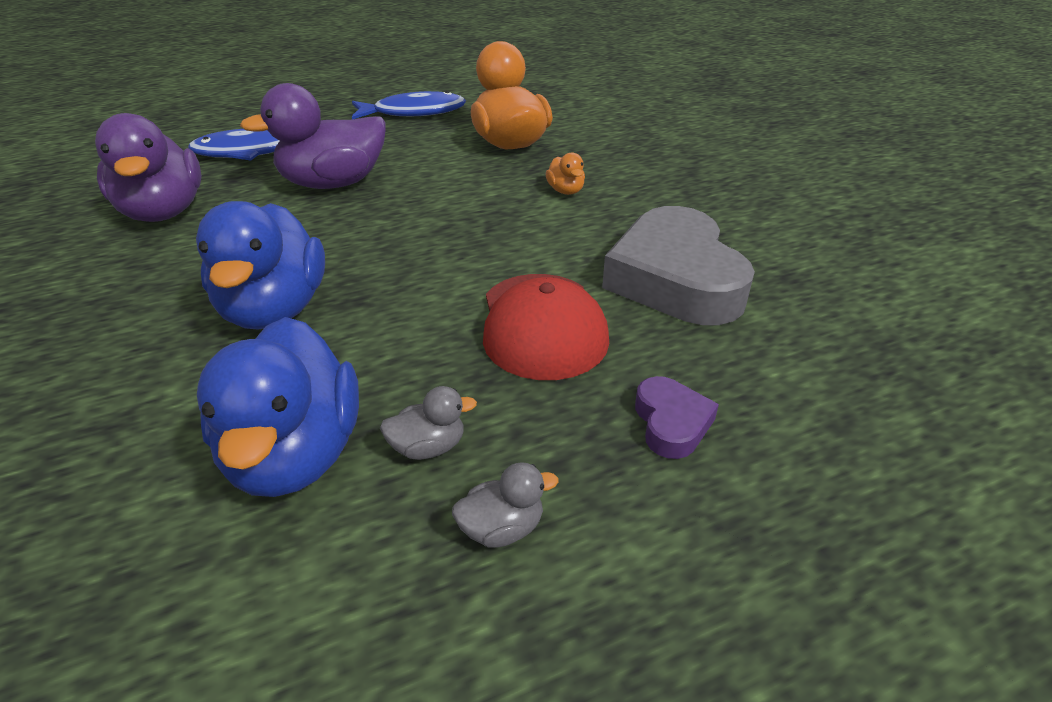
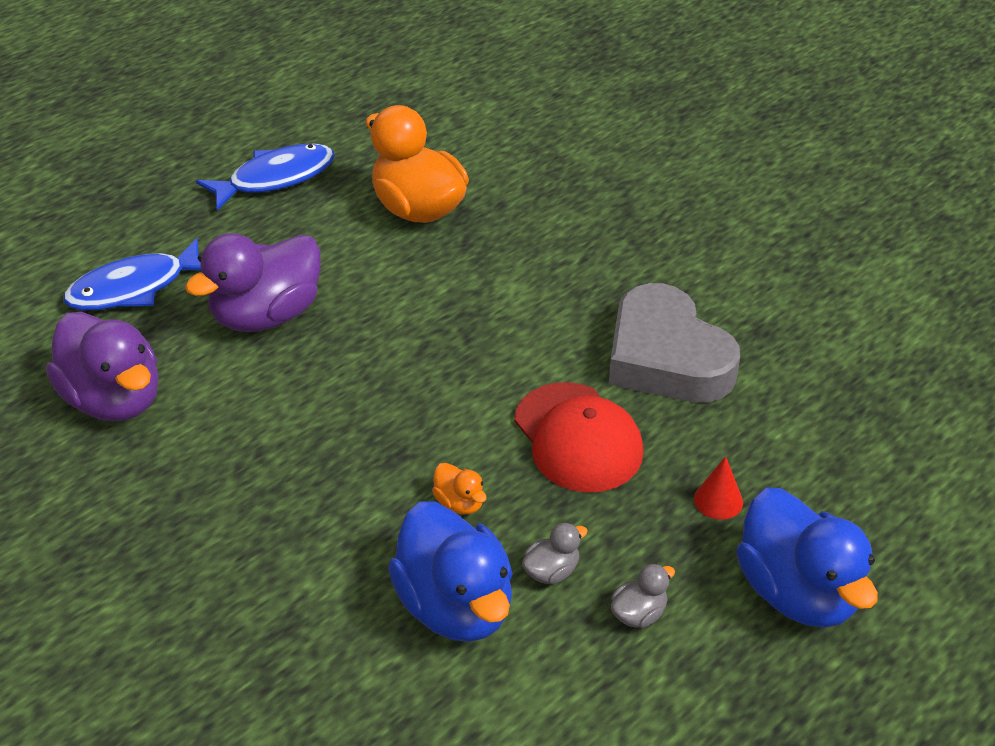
camera: 20 degrees left, 5 degrees up
blue duck [196,201,325,330] -> blue duck moved to [736,488,878,628]
orange duck [546,153,585,195] -> orange duck moved to [432,463,487,515]
purple heart [635,376,719,459] -> red cone [694,456,743,520]

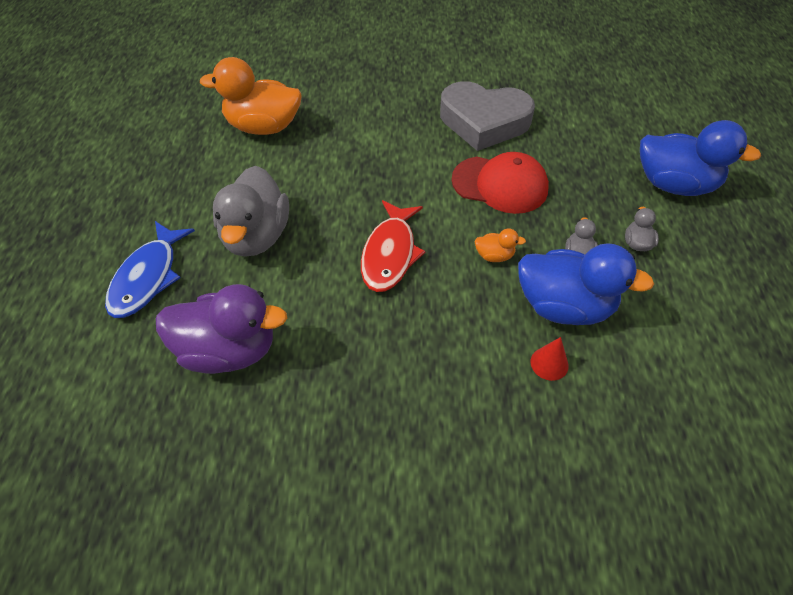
camera: 45 degrees left, 10 degrees up
purple duck [185,233,321,332] -> grey duck [213,166,289,257]
blue fish [196,144,335,211] -> none
red cone [694,456,743,520] -> red cone moved to [530,337,569,381]
none -> red fish [361,200,425,292]

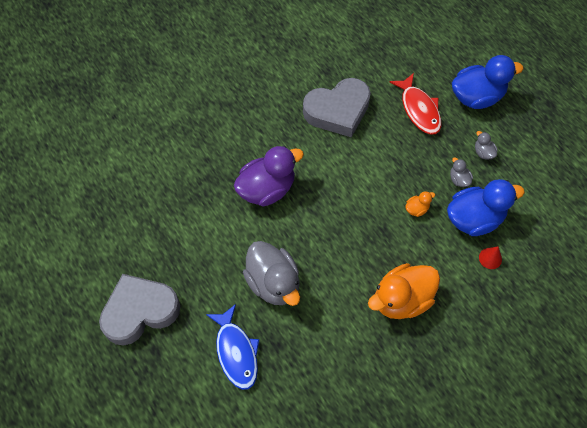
camera: 35 degrees left, 10 degrees up
purple duck [156,284,287,374] -> purple duck moved to [234,146,304,207]
orange duck [200,57,302,135] -> orange duck moved to [368,263,440,319]
red fish [361,200,425,292] -> red fish moved to [390,73,441,135]
red cap [451,152,549,214] -> none
none -> grey heart [99,274,180,346]

